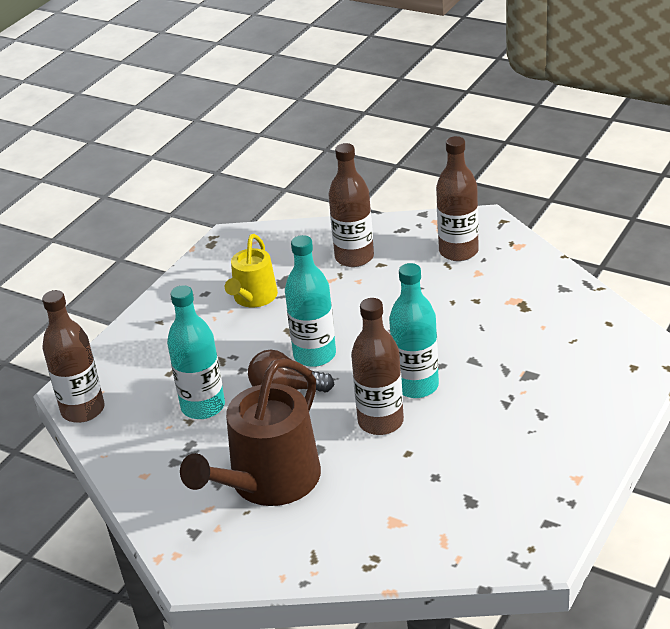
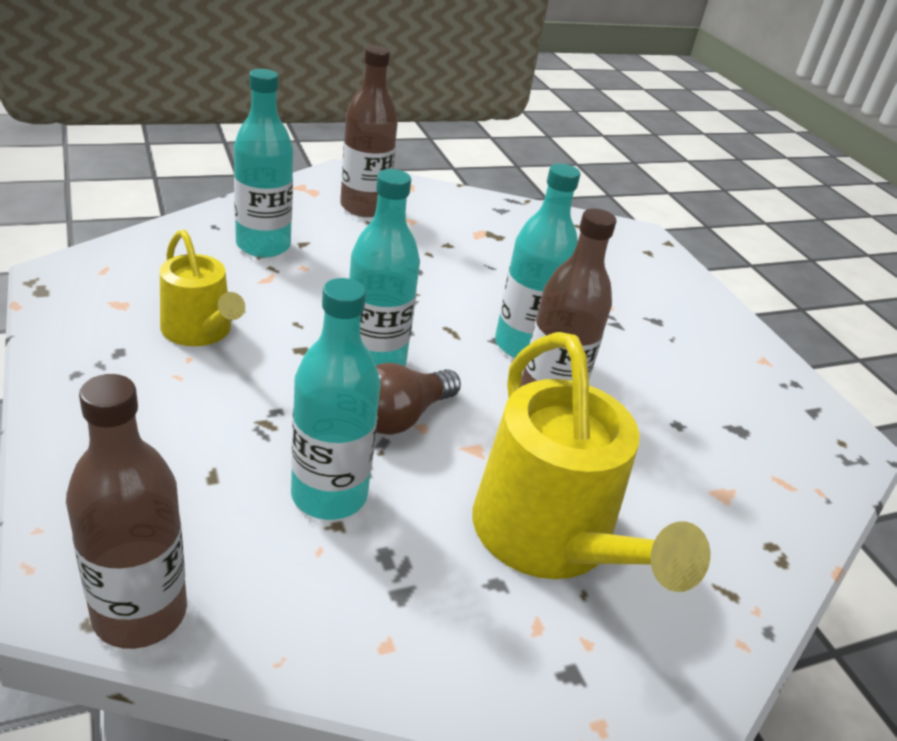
camera: 60 degrees left, 0 degrees up
brown watering can [180,358,321,506] -> yellow watering can [472,332,710,592]
brown bottle [328,143,374,267] -> turquoise bottle [234,69,293,258]

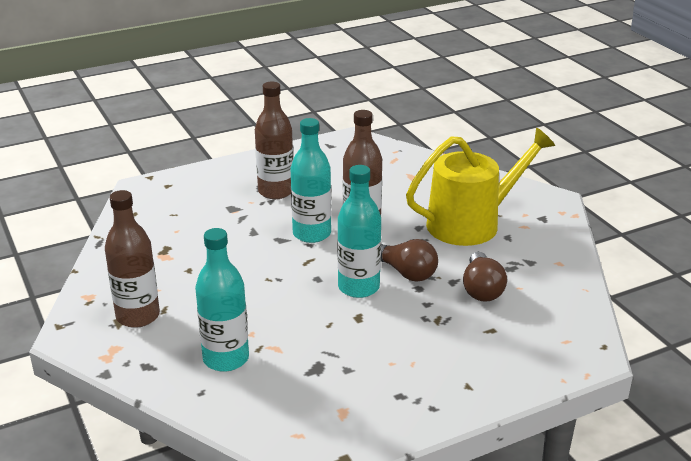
camera: 90 degrees left, 5 degrees down
brown bottle [66,374,187,649] -> brown bottle moved to [255,82,293,199]
yellow watering can [160,230,245,346] -> none
turquoise bottle [291,278,381,520] -> brown light bulb [463,252,507,302]

